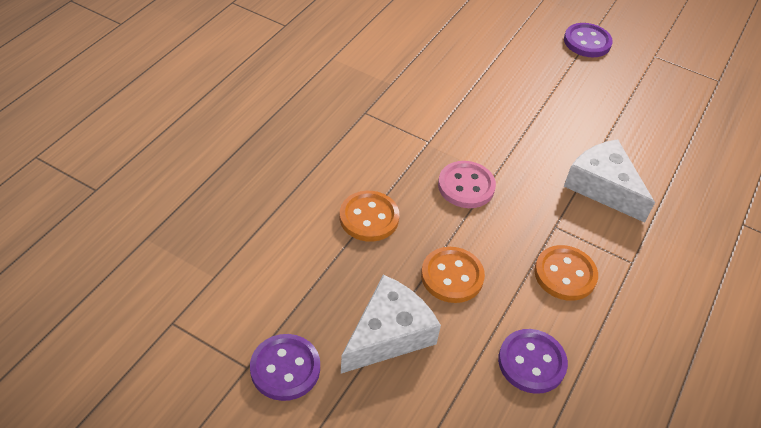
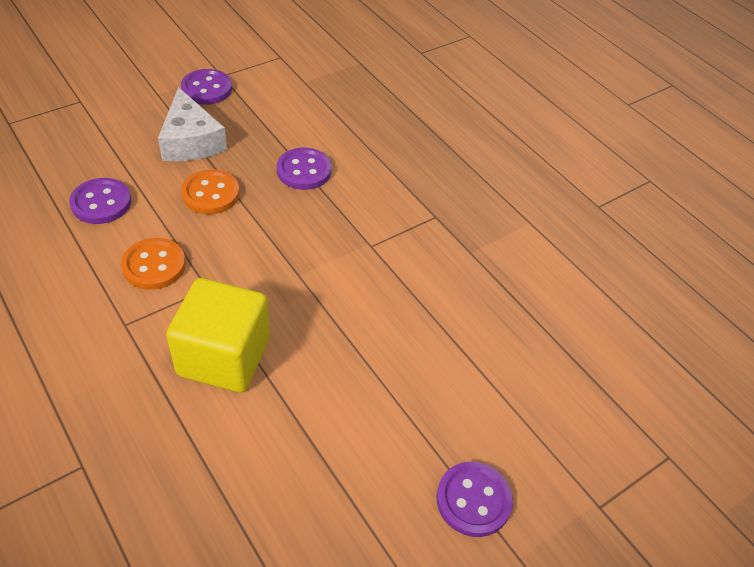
camera: 115 degrees right, 0 degrees up
orange button [340,191,399,242] -> purple button [277,148,331,190]
pink button [438,161,496,208] -> none
white cheese [564,139,655,223] -> yellow cube [166,278,270,393]

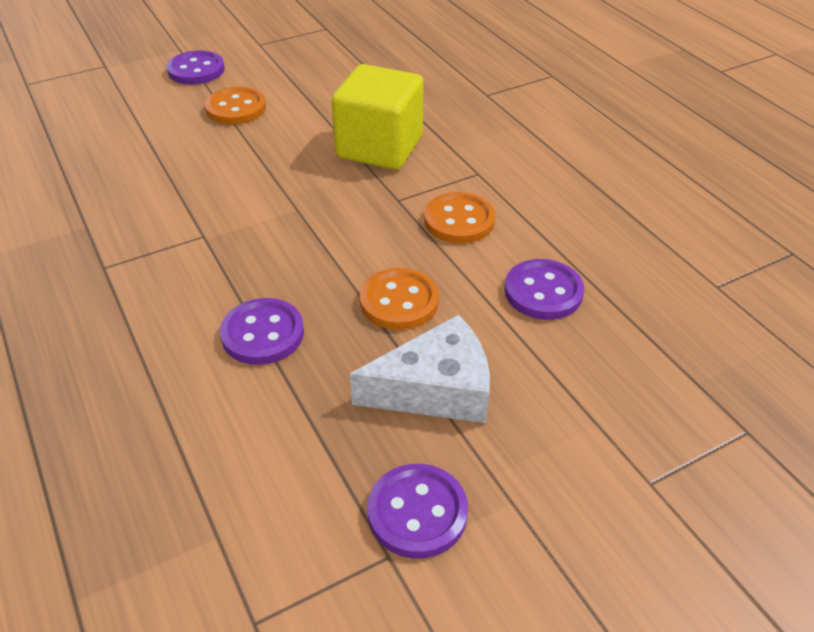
camera: 170 degrees left, 5 degrees down
white cheese [158,87,227,161] -> white cheese turned 90 degrees clockwise [350,315,490,423]
none -> orange button [205,86,266,125]

